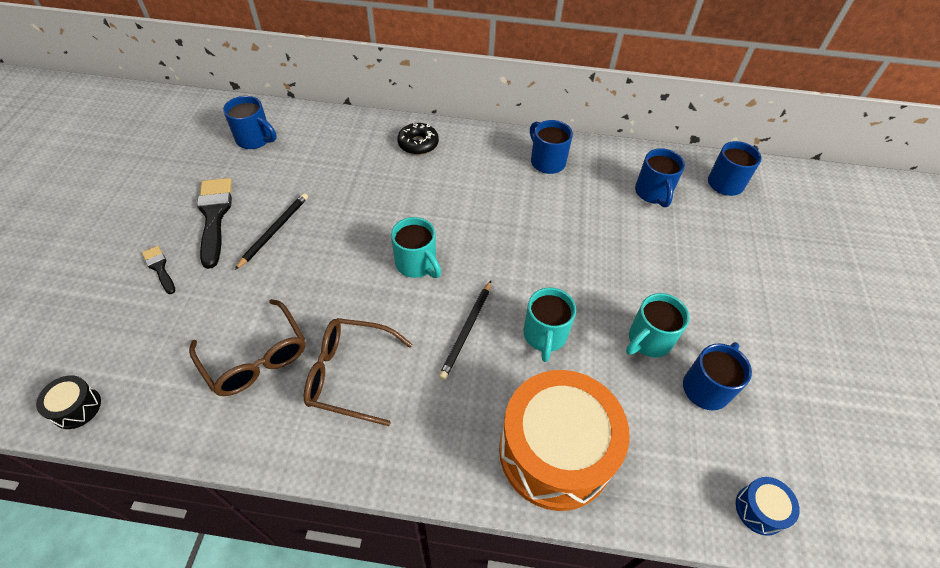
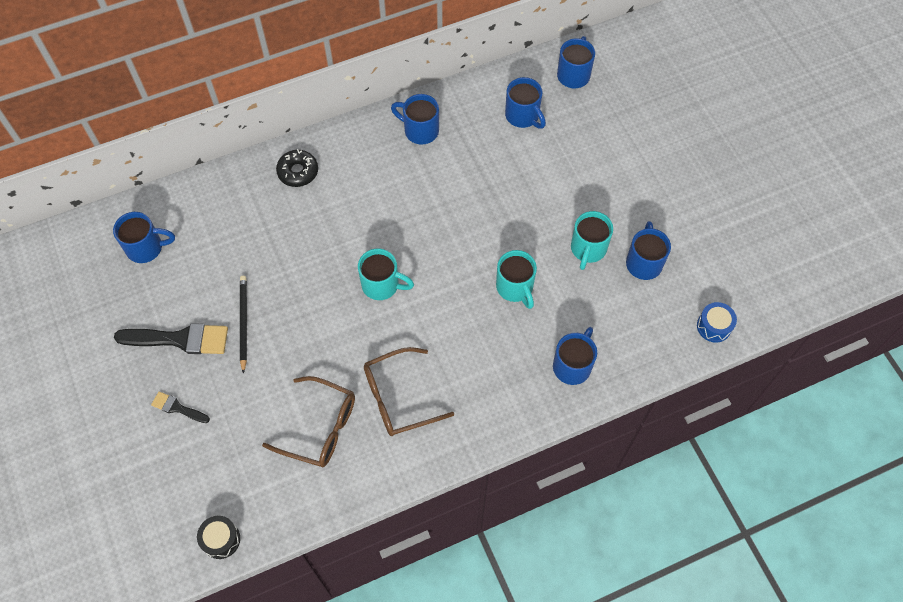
camera: 30 degrees left, 10 degrees up
black brush [197,178,232,269] -> black brush turned 135 degrees clockwise [114,323,228,354]
black pencil [439,281,491,380] -> none
orange drum [499,370,630,511] -> blue mug [553,327,597,385]

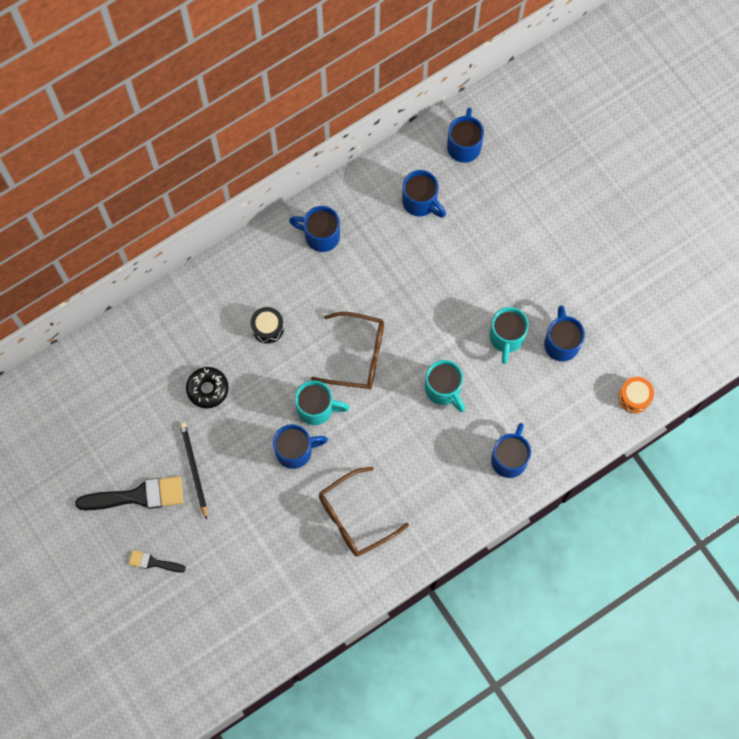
camera: 10 degrees left, 10 degrees up
blue mug [113,212,175,263] -> blue mug moved to [273,424,328,469]
black drum [197,516,240,559] -> black drum moved to [251,307,284,344]
brown glasses [262,376,355,467] -> brown glasses moved to [311,312,384,389]
black donut [276,149,318,187] -> black donut moved to [186,367,229,409]
blue drum [697,302,737,343] -> orange drum [618,377,654,413]

